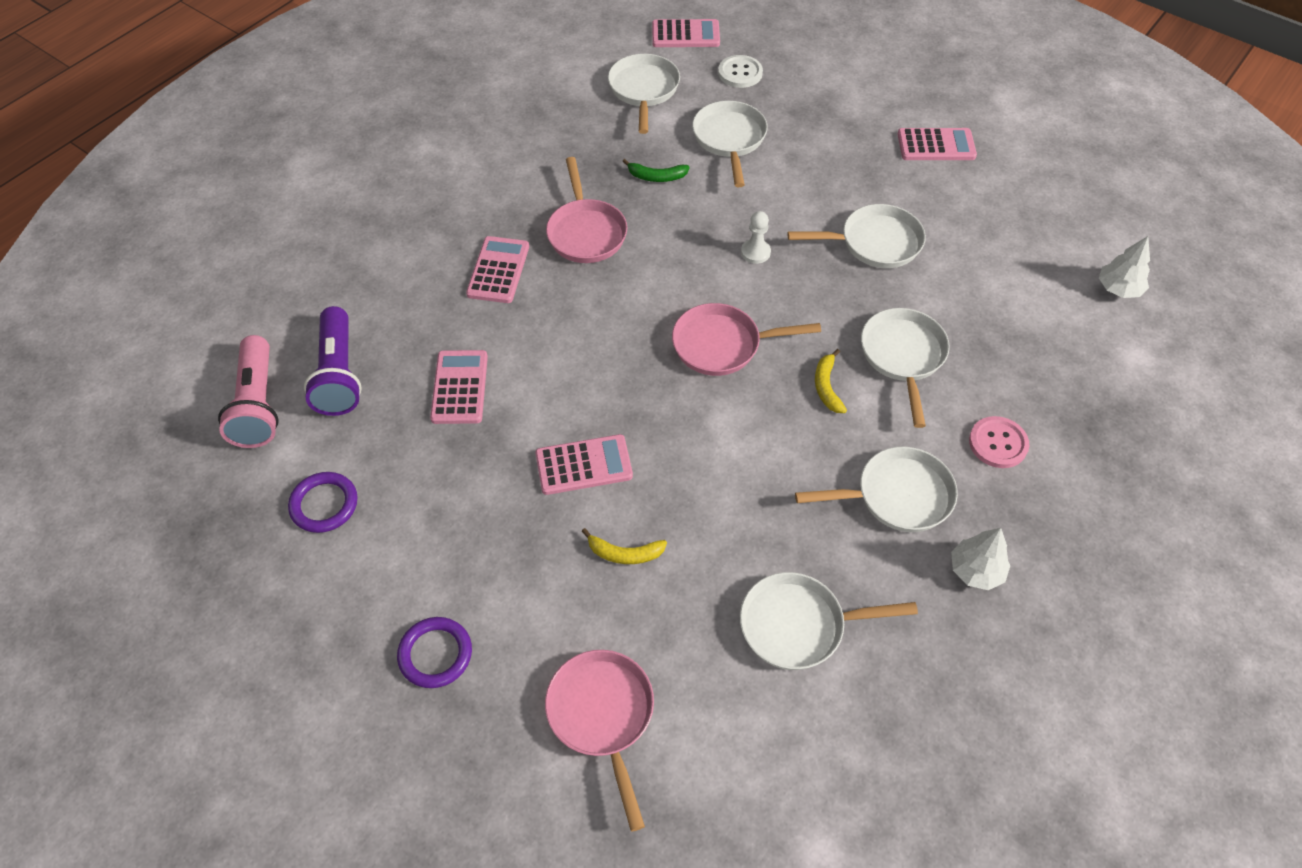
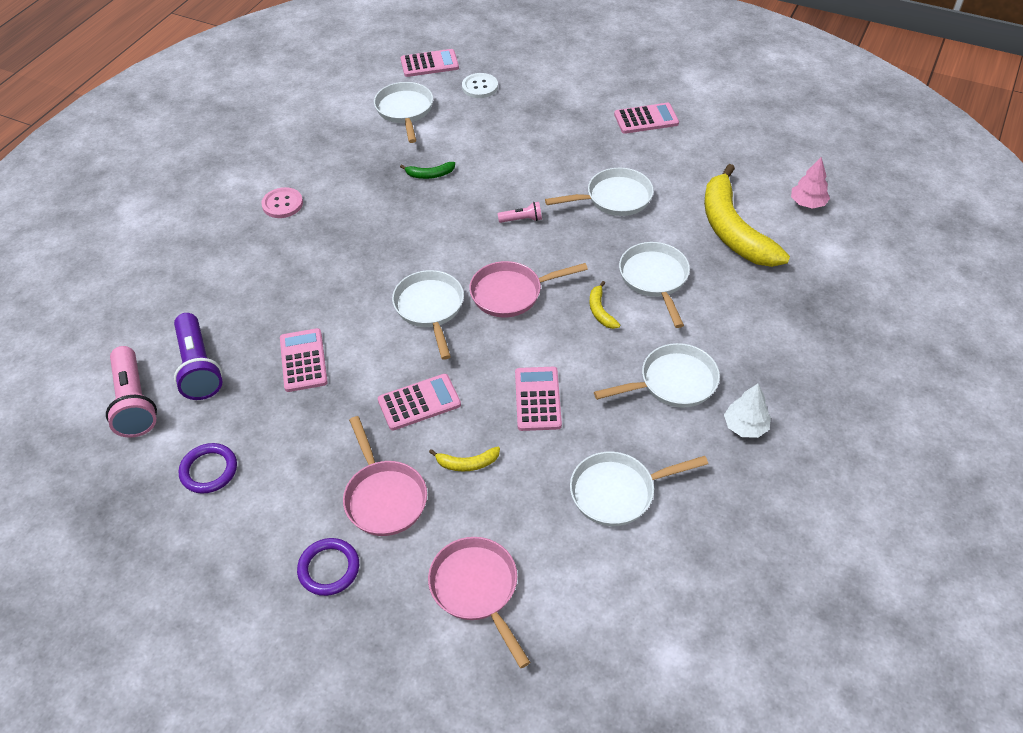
camera: 10 degrees left, 5 degrees down
pink calculator [466,236,529,303] -> pink calculator moved to [515,367,562,431]
pink pan [546,157,627,263] -> pink pan moved to [343,416,427,536]
white pan [692,101,768,187] -> white pan moved to [392,270,464,360]
white pawn [741,211,771,264] -> pink flashlight [498,202,542,223]
pink button [969,416,1029,468] -> pink button moved to [261,187,303,218]
white tree [1099,236,1150,298] -> pink tree [791,157,830,209]
none -> yellow banana [704,164,790,267]

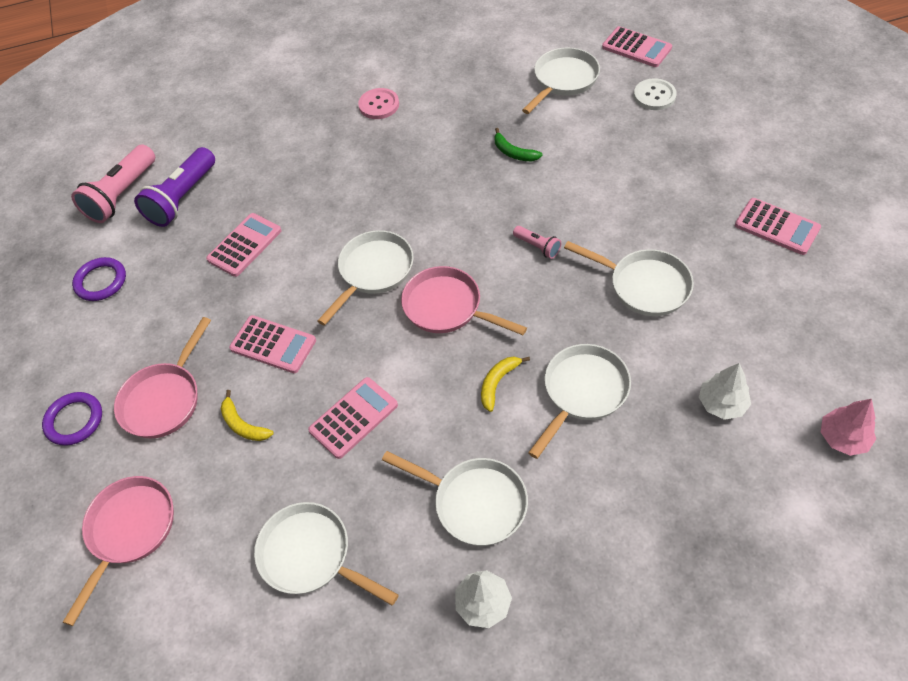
camera: 50 degrees right, 5 degrees up
yellow banana [704,164,790,267] -> white tree [699,363,751,420]

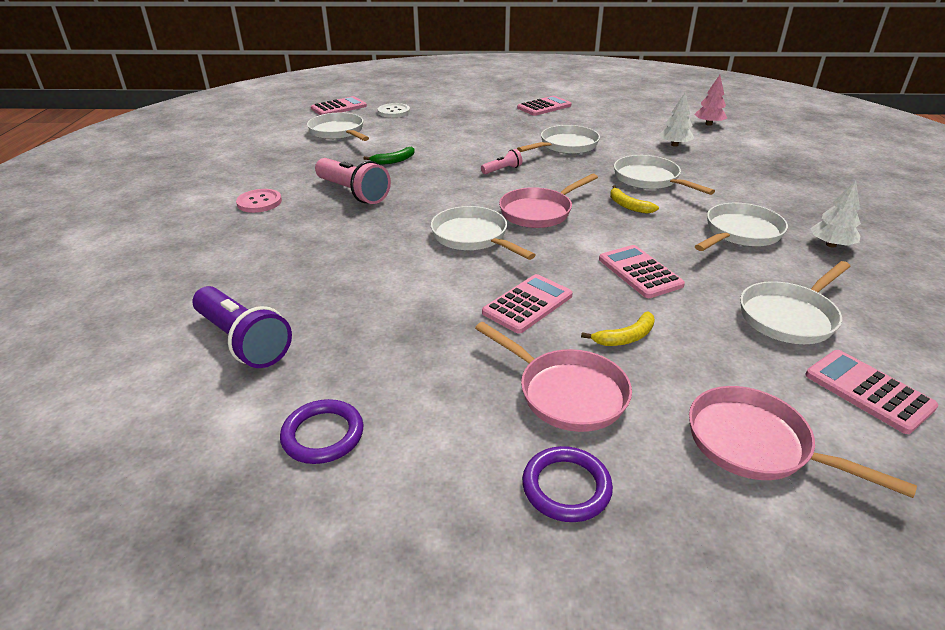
camera: 75 degrees left, 20 degrees down
pink flashlight [71,144,155,223] -> pink flashlight moved to [315,158,391,204]
pink calculator [206,213,282,277] -> pink calculator moved to [805,350,938,434]

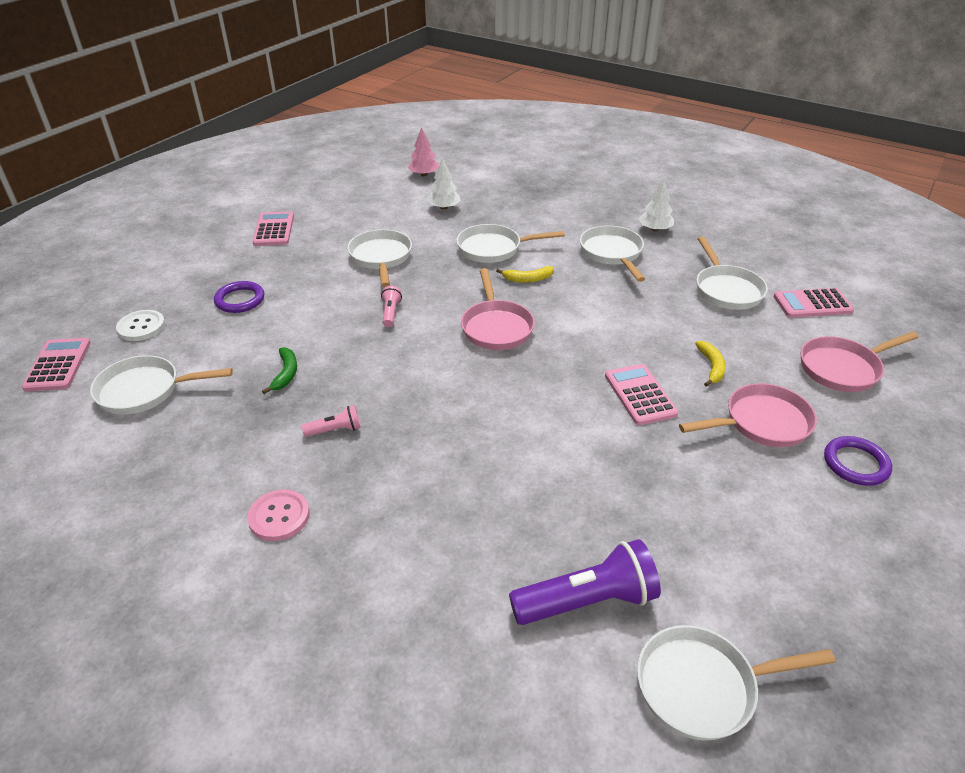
camera: 60 degrees left, 5 degrees up
purple ring [280,399,364,464] -> purple ring moved to [214,281,264,313]
pink flashlight [315,158,391,204] -> pink flashlight [302,405,361,437], size x0.49
white pan [431,206,535,260] -> white pan moved to [637,625,836,741]
pink calculator [599,245,685,298] -> none

